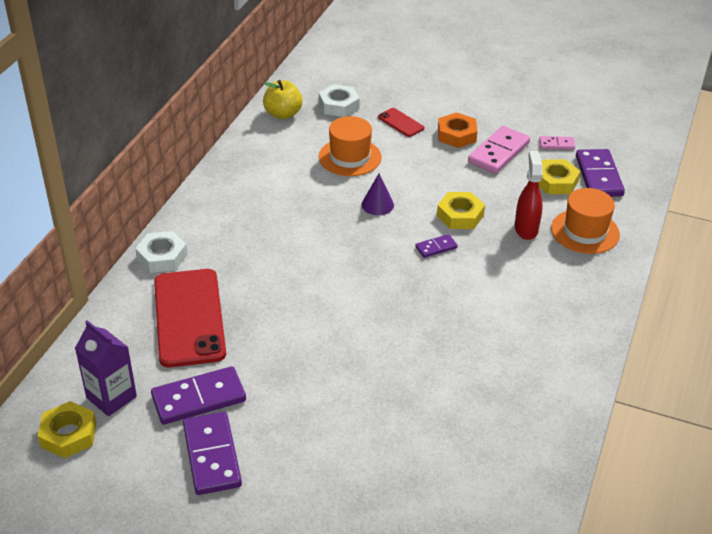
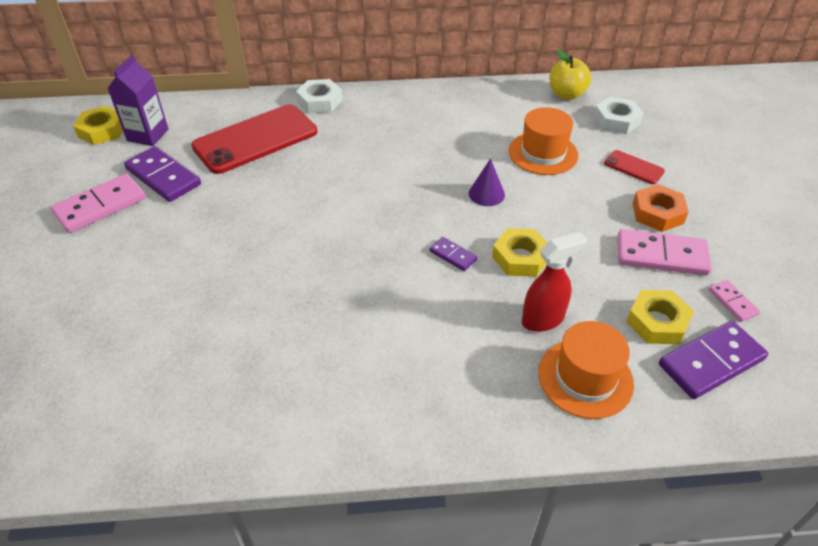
camera: 65 degrees right, 5 degrees up
purple domino [183,412,242,495] -> pink domino [51,174,146,233]
red phone [378,108,424,137] -> red phone turned 75 degrees counterclockwise [604,150,665,184]

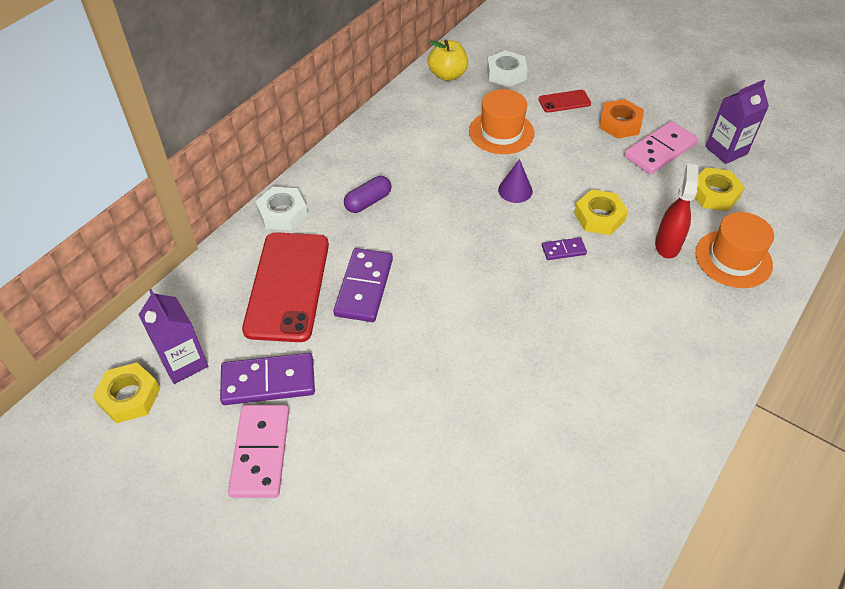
camera: 50 degrees left, 5 degrees up
purple domino [659,321,768,399] -> purple domino moved to [333,248,393,322]
pink domino [709,280,760,322] -> purple carton [705,80,769,164]
none -> purple capsule [344,176,392,213]

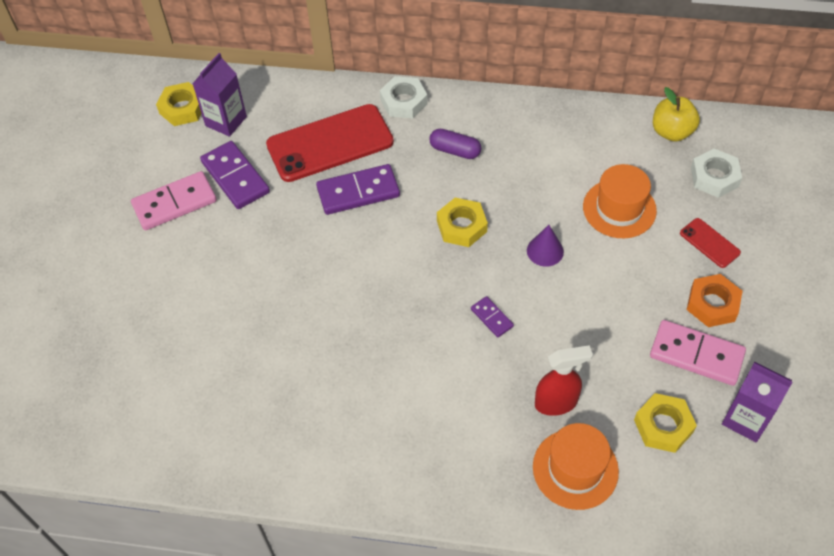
camera: 65 degrees right, 5 degrees up
yellow nut [574,189,628,235] -> yellow nut moved to [437,198,488,247]

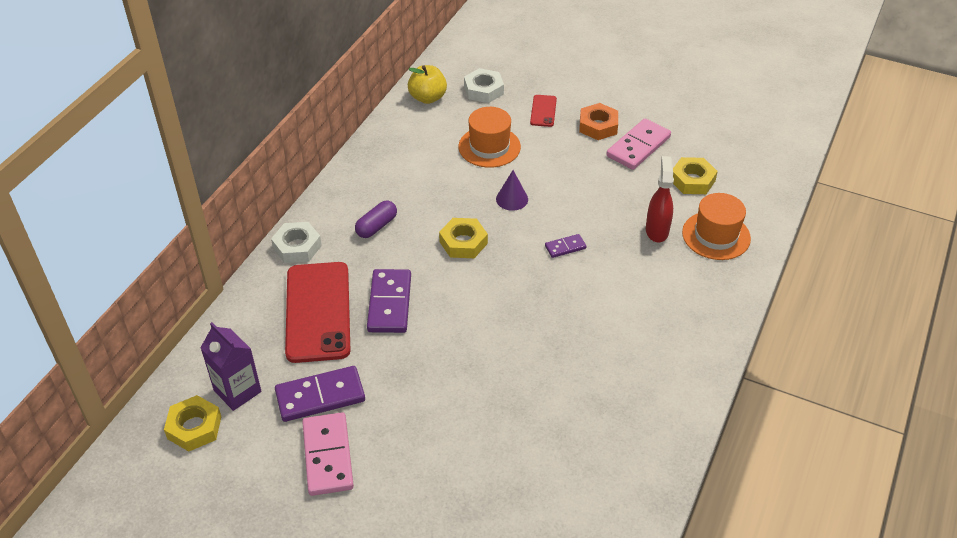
camera: 75 degrees left, 10 degrees down
red phone [680,218,741,268] -> red phone turned 60 degrees counterclockwise [530,95,557,127]
purple carton [722,362,792,442] -> none

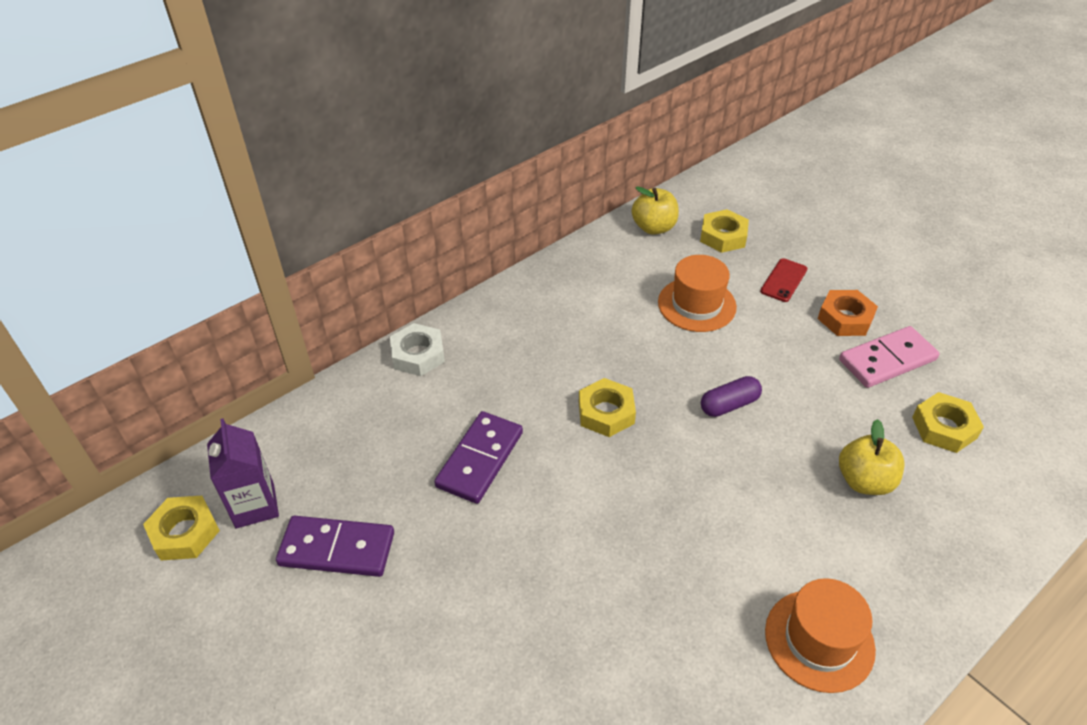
camera: 25 degrees right, 0 degrees up
red phone [285,262,350,363] -> none
pink domino [302,412,354,496] -> none
purple capsule [355,200,397,238] -> purple capsule moved to [701,376,762,417]
white nut [464,68,504,103] -> yellow nut [700,209,749,253]
purple cone [496,170,528,211] -> none
purple domino [545,234,587,258] -> none
red spray bottle [646,156,674,242] -> yellow apple [839,419,904,495]
orange hat [682,193,751,260] -> orange hat moved to [765,578,876,693]

